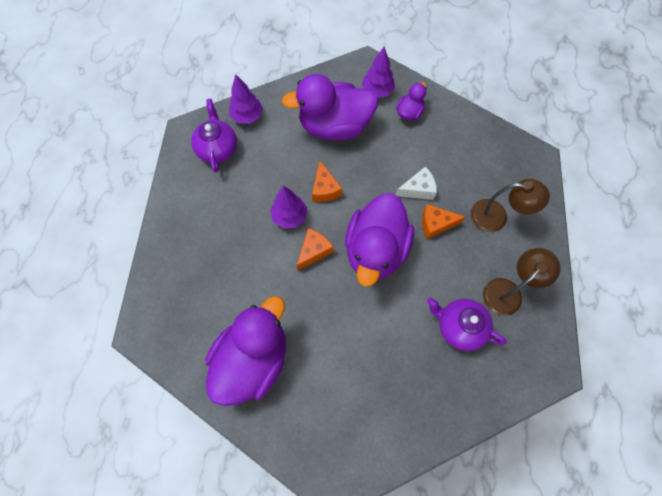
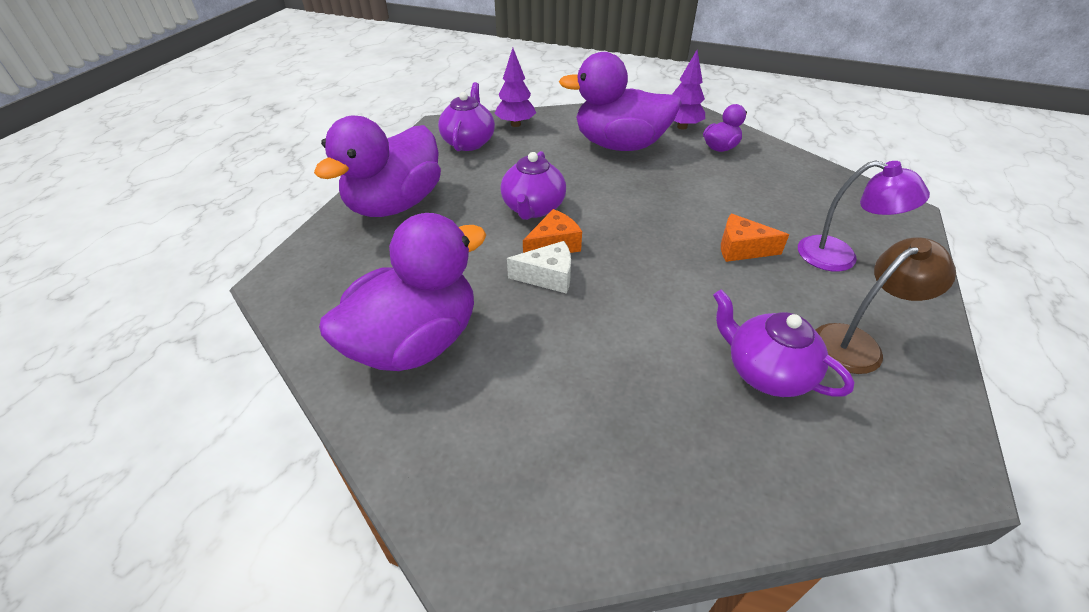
camera: 15 degrees right, 25 degrees down
purple tree [270,186,307,228] -> purple teapot [501,151,566,220]
orange cheese [312,161,342,202] -> none
purple duck [345,193,414,287] -> purple duck moved to [314,116,441,217]
white cheese [396,166,437,200] -> white cheese moved to [507,241,571,294]
brown lamp [471,179,550,232] -> purple lamp [798,160,930,272]

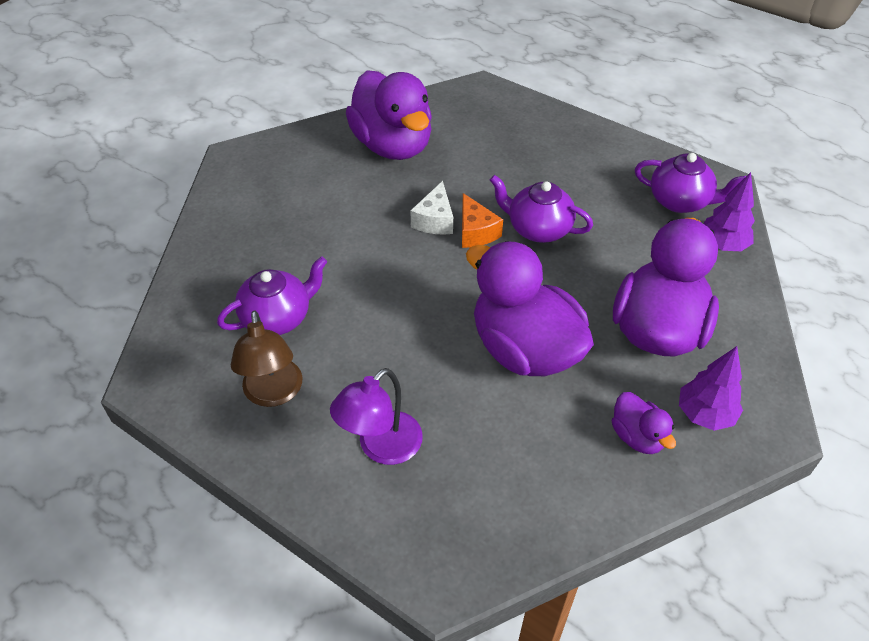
camera: 105 degrees right, 5 degrees up
purple duck [314,116,441,217] -> purple duck moved to [466,241,594,376]
orange cheese [721,214,789,262] -> none

